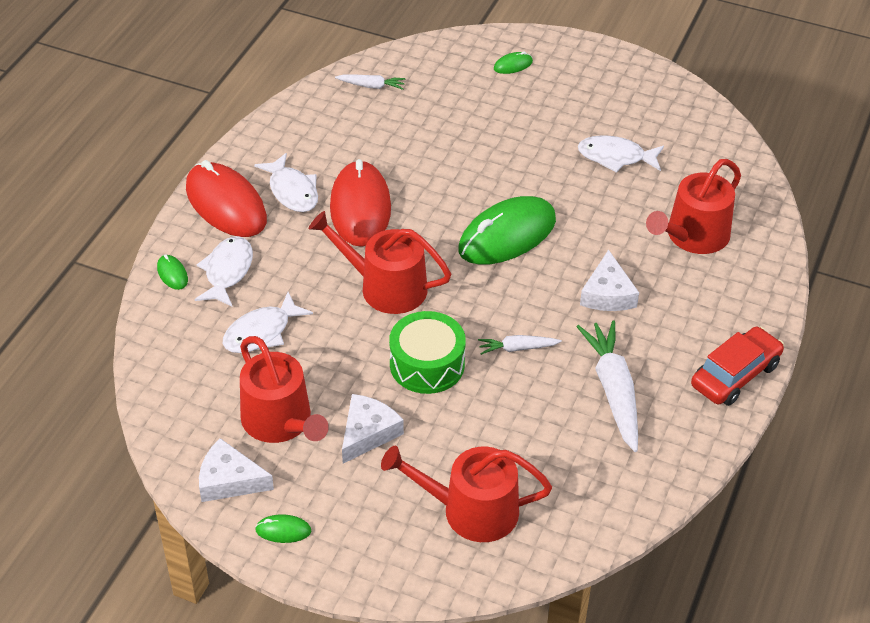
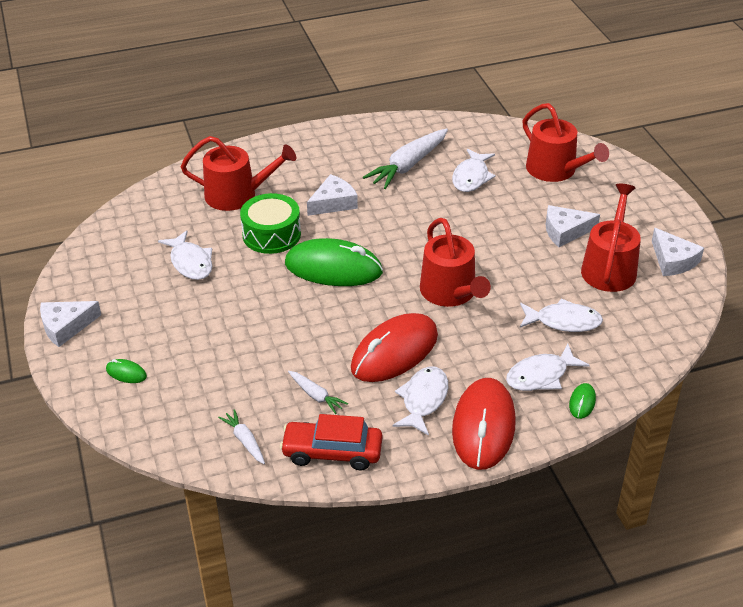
camera: 130 degrees left, 5 degrees down
green mouse [255,515,311,543] -> none
green drum [389,311,466,394] -> green drum moved to [240,193,301,254]
white carrot [478,335,562,355] -> white carrot moved to [288,371,348,414]
red car [691,326,784,406] -> red car moved to [280,414,382,470]
none -> white cheese [40,301,101,347]
none -> white fish [452,149,496,192]

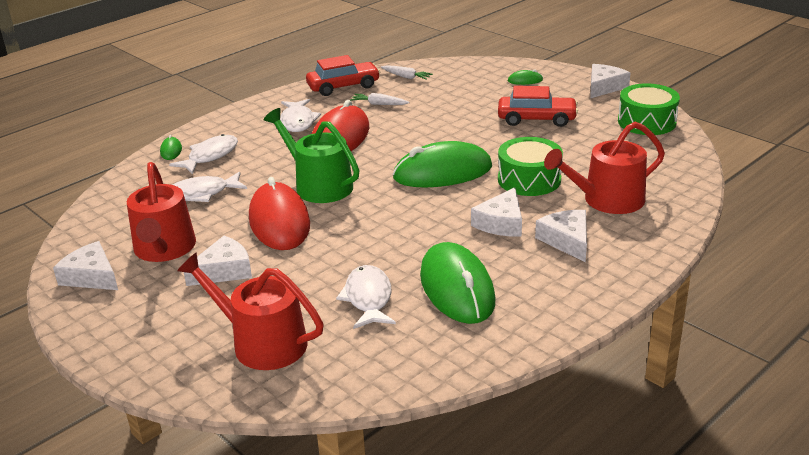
camera: 155 degrees right, 10 degrees down
white fish [158,230,212,280] -> none
white carrot [363,128,448,189] -> green mouse [420,242,495,324]
red watering can [420,218,491,307] -> green watering can [264,108,359,203]
red mouse [452,378,515,470] -> red mouse moved to [249,177,310,250]
none -> red car [498,86,578,127]
none -> white cheese [535,210,587,262]
none -> green drum [618,83,680,135]

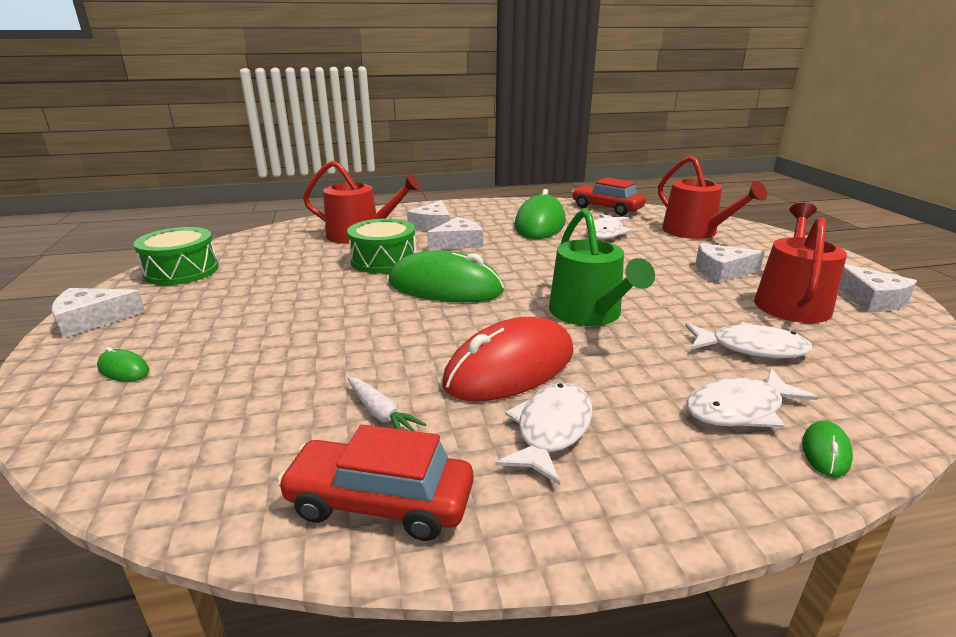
camera: 150 degrees left, 5 degrees down
red mouse [249,177,310,250] -> none
white carrot [381,65,433,80] -> none
red car [498,86,578,127] -> red car moved to [572,177,646,216]

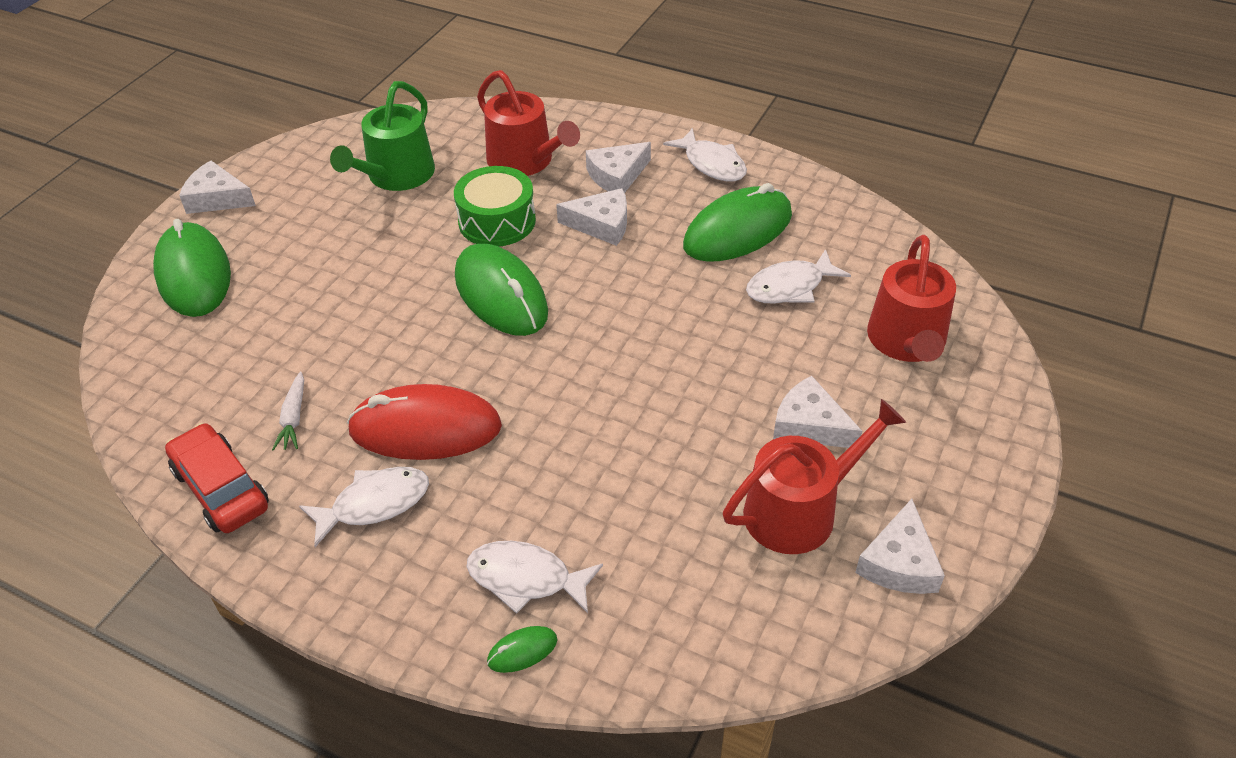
camera: 40 degrees right, 20 degrees up
green mouse [97,347,149,382] -> green mouse [153,219,231,317], size x2.43
green drum [133,227,219,285] -> none
green watering can [549,208,655,326] -> green watering can moved to [330,81,435,191]
red car [572,177,646,216] -> none
white fish [685,322,812,359] -> white fish moved to [663,128,747,181]

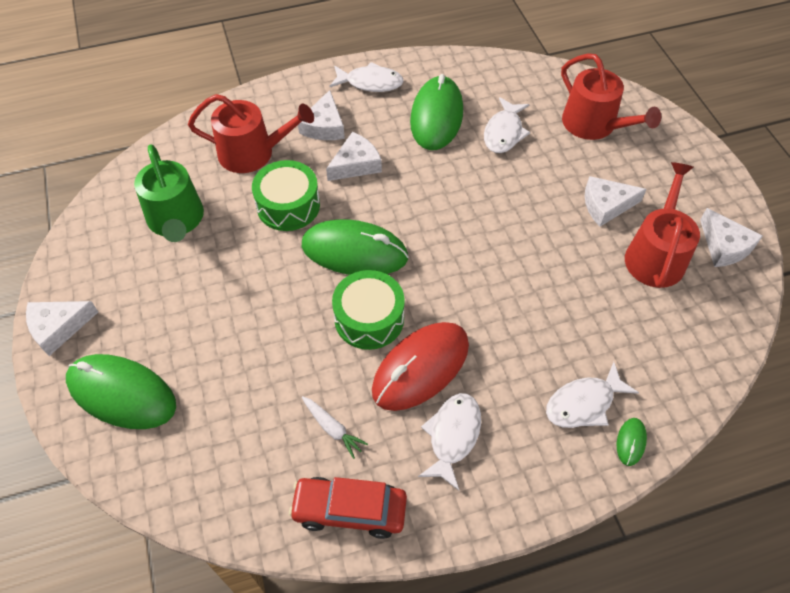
camera: 45 degrees left, 10 degrees up
none -> green drum [332,270,405,350]

